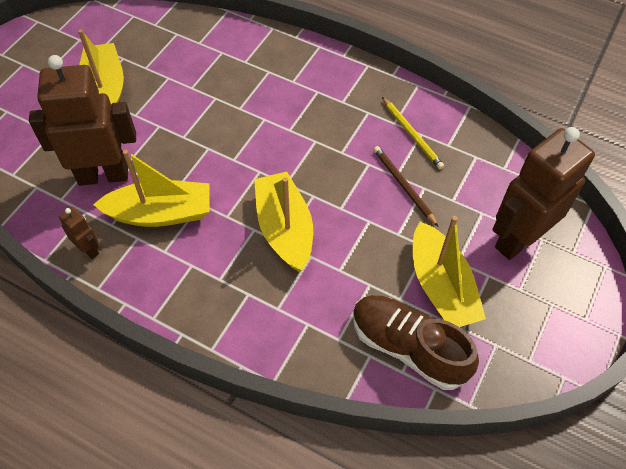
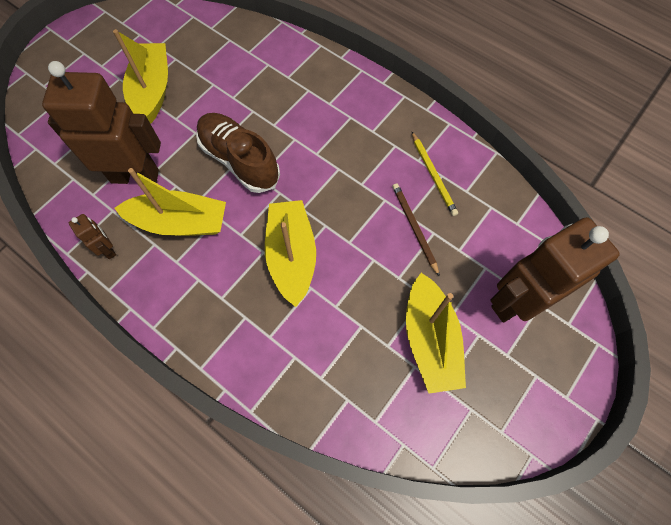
camera: 10 degrees right, 10 degrees up
brown shoe [353,295,479,390] -> brown shoe moved to [196,113,280,193]

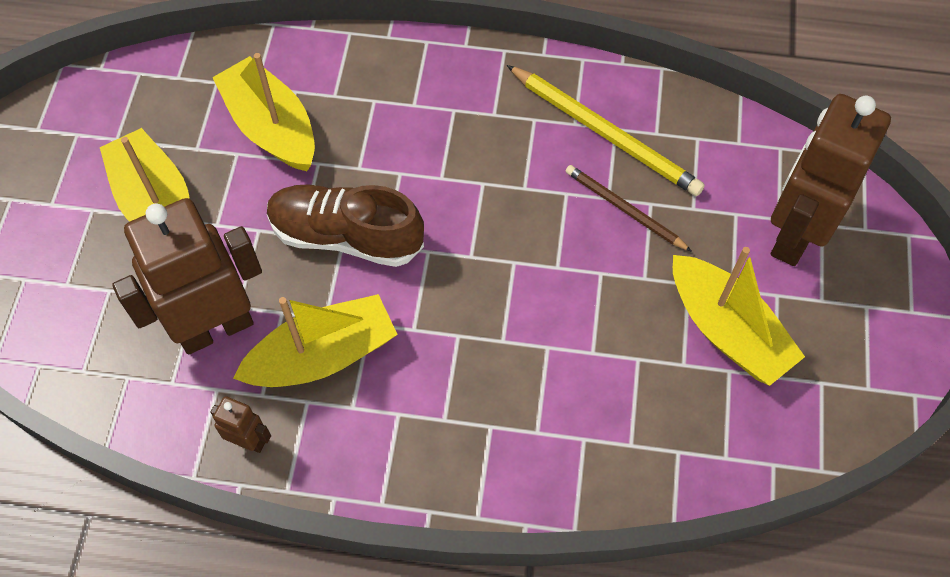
camera: 30 degrees left, 5 degrees down
yellow boat [265,200,316,307] -> yellow boat moved to [212,53,315,171]
yellow pencil [412,132,458,216] -> yellow pencil [507,65,705,196], size x1.63

